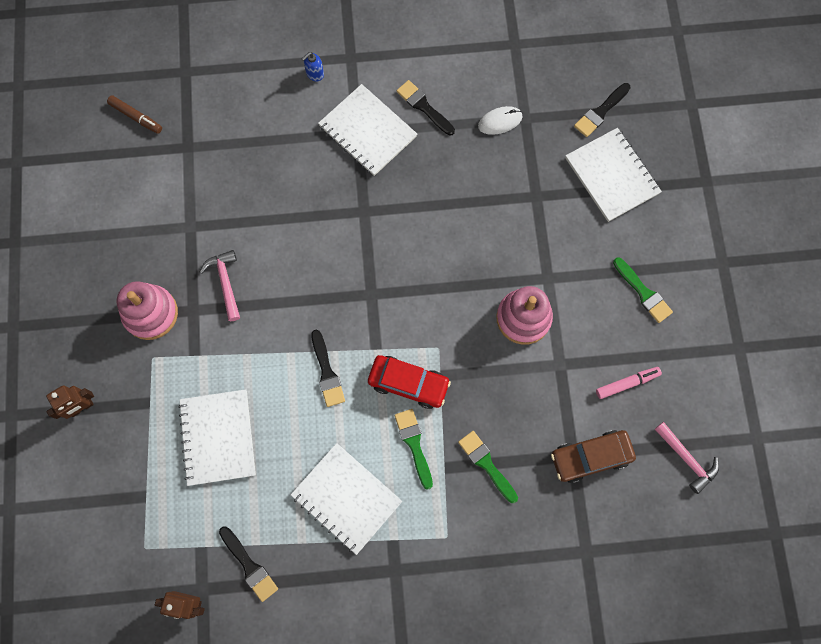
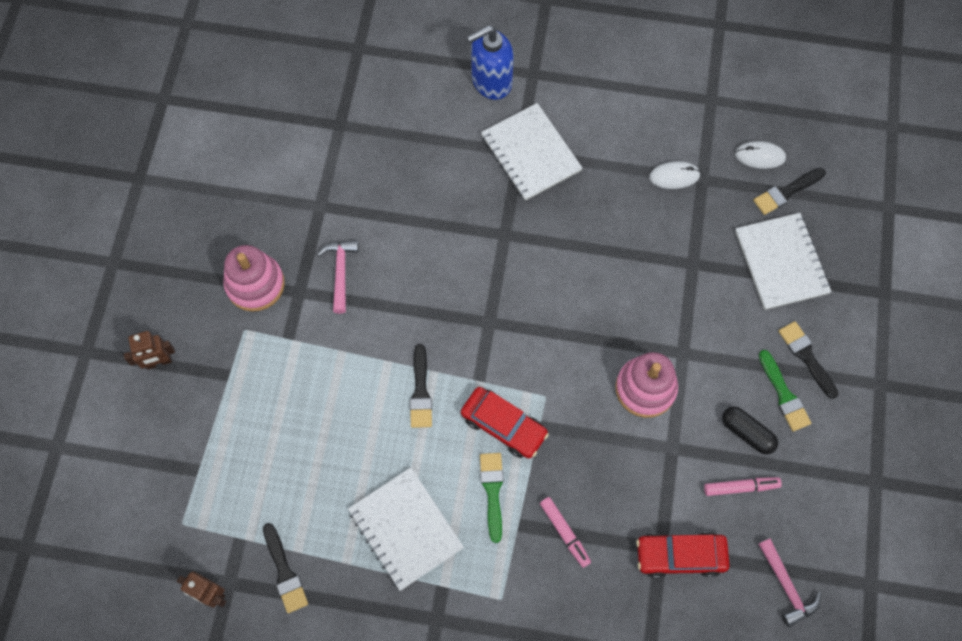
camera: 15 degrees right, 5 degrees down
brown marker [107,95,162,134] -> none
white notebook [178,389,256,486] -> none
blue soap dispenser [302,52,324,82] -> blue soap dispenser [467,25,514,100], size x2.18
black brush [397,80,455,136] -> black brush moved to [778,321,838,399]
green brush [458,431,518,503] -> pink marker [540,497,591,568]
brown car [551,430,636,483] -> red car [636,532,730,578]
none -> black capsule [722,406,778,454]
none -> white mouse [735,141,786,169]

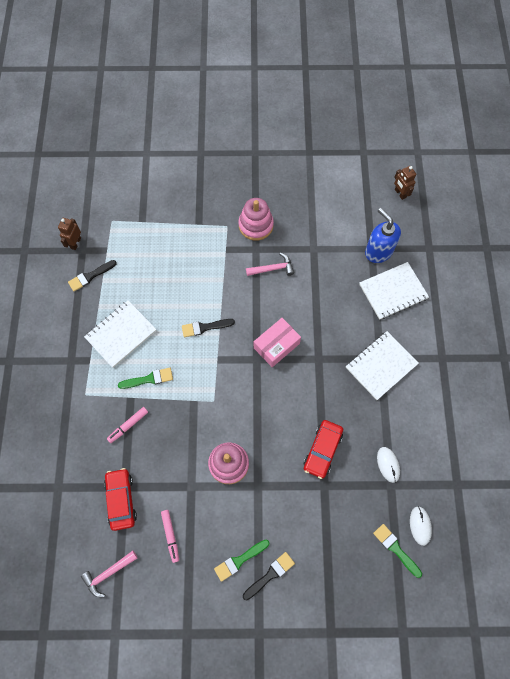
camera: 80 degrees right, 0 degrees up
brown robot [124,331,175,370] -> brown robot moved to [394,166,416,200]
red car [461,387,549,459] -> red car moved to [303,420,343,479]
blue soap dispenser [467,25,514,100] -> blue soap dispenser moved to [365,208,401,263]
black capsule [722,406,778,454] -> none
white notebook [735,213,832,310] -> white notebook moved to [359,262,429,320]
black brush [753,168,826,215] -> green brush [373,524,422,578]
none -> pink box [254,318,301,367]

